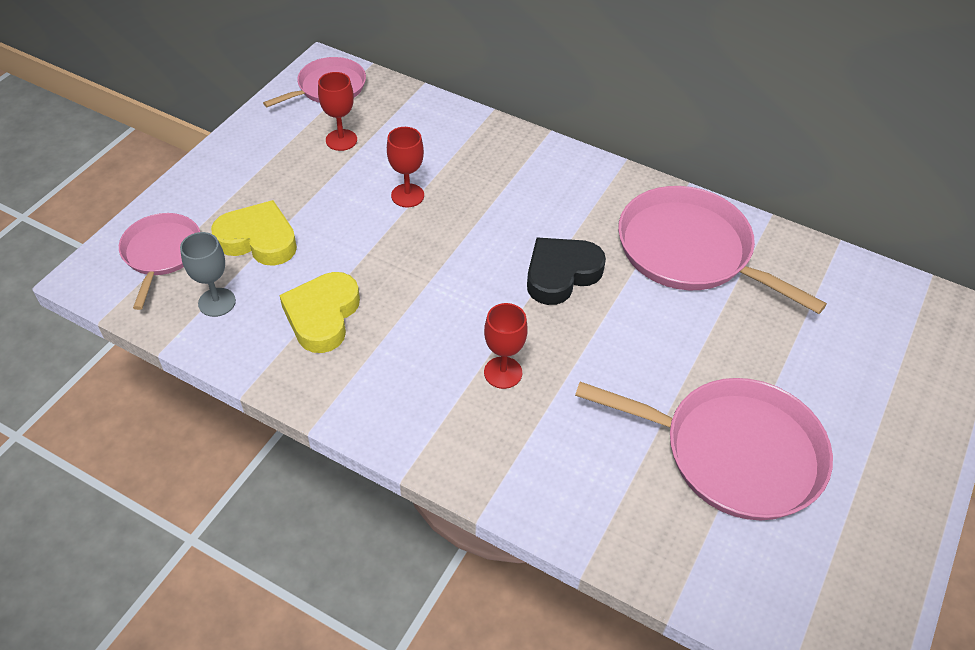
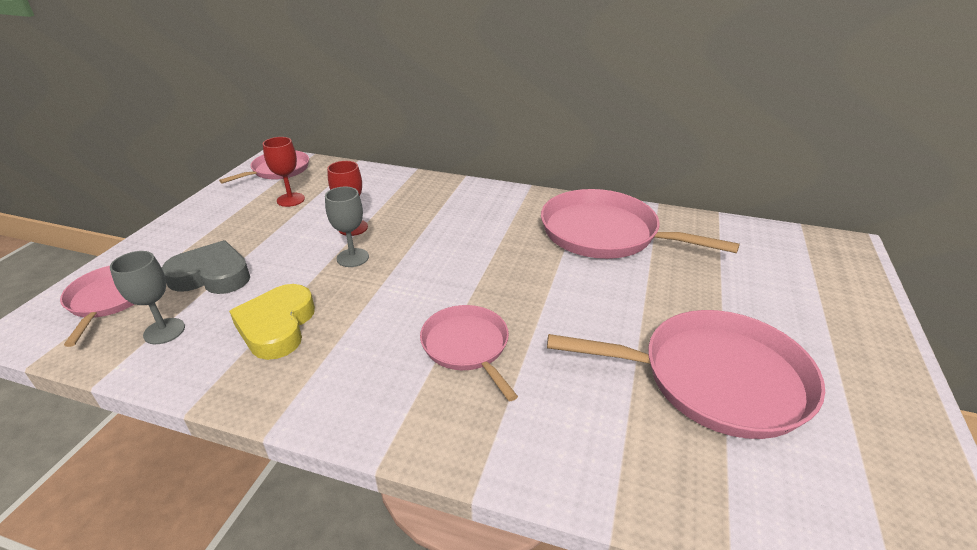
camera: 10 degrees left, 15 degrees down
yellow heart [211,200,297,266] -> grey heart [162,240,250,294]
red goblet [484,303,528,389] -> pink pan [420,305,518,401]
black heart [527,237,606,305] -> none
none -> grey goblet [325,186,369,267]

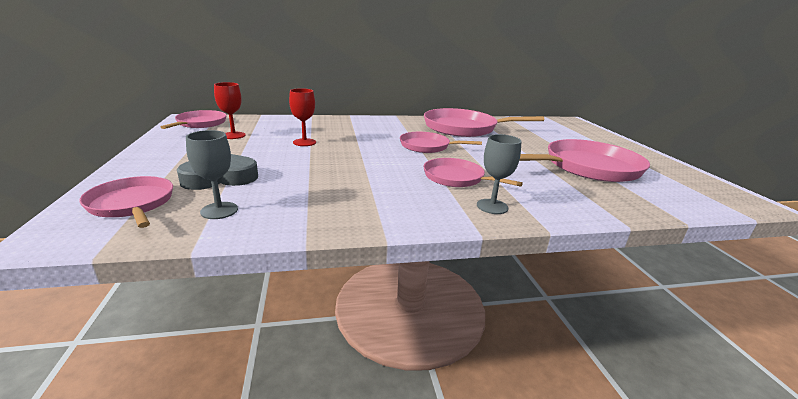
camera: 30 degrees left, 10 degrees down
yellow heart [229,284,315,360] -> none
grey goblet [325,186,369,267] -> grey goblet moved to [477,134,522,214]
none -> pink pan [400,132,482,153]

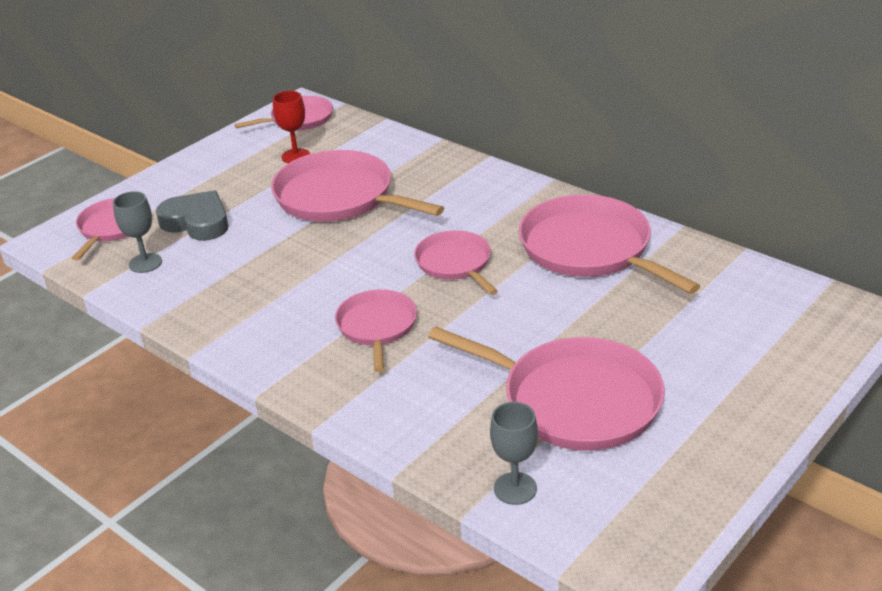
camera: 55 degrees right, 10 degrees up
red goblet [289,88,316,146] -> pink pan [271,150,444,222]
grey goblet [477,134,522,214] -> grey goblet moved to [490,402,538,505]

